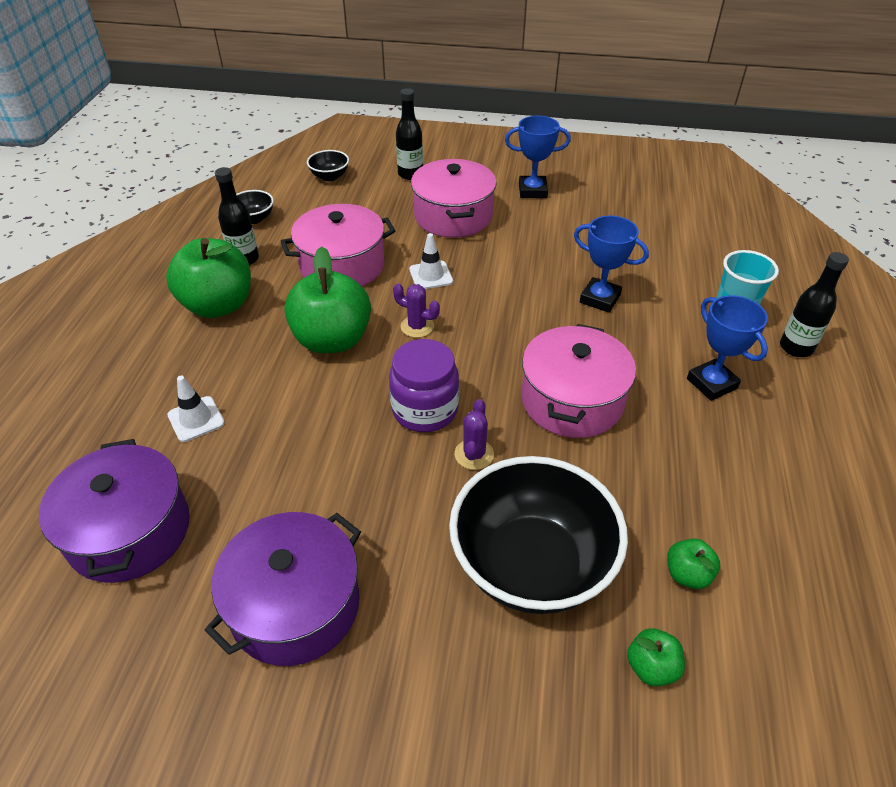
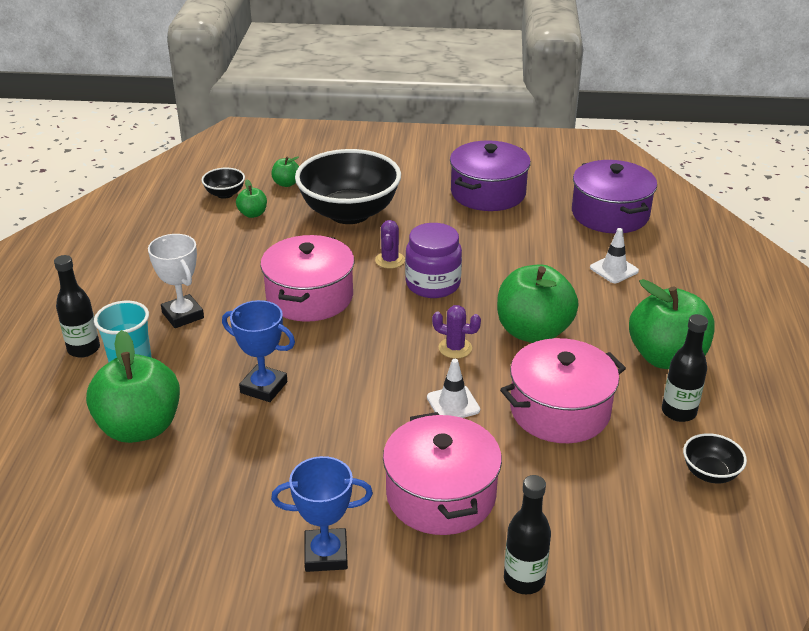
camera: 175 degrees right, 10 degrees down
black bowl [307,150,349,181] -> black bowl moved to [202,168,245,199]
blue trophy [687,295,768,401] -> white trophy [148,234,204,328]
none -> green apple [86,330,180,443]

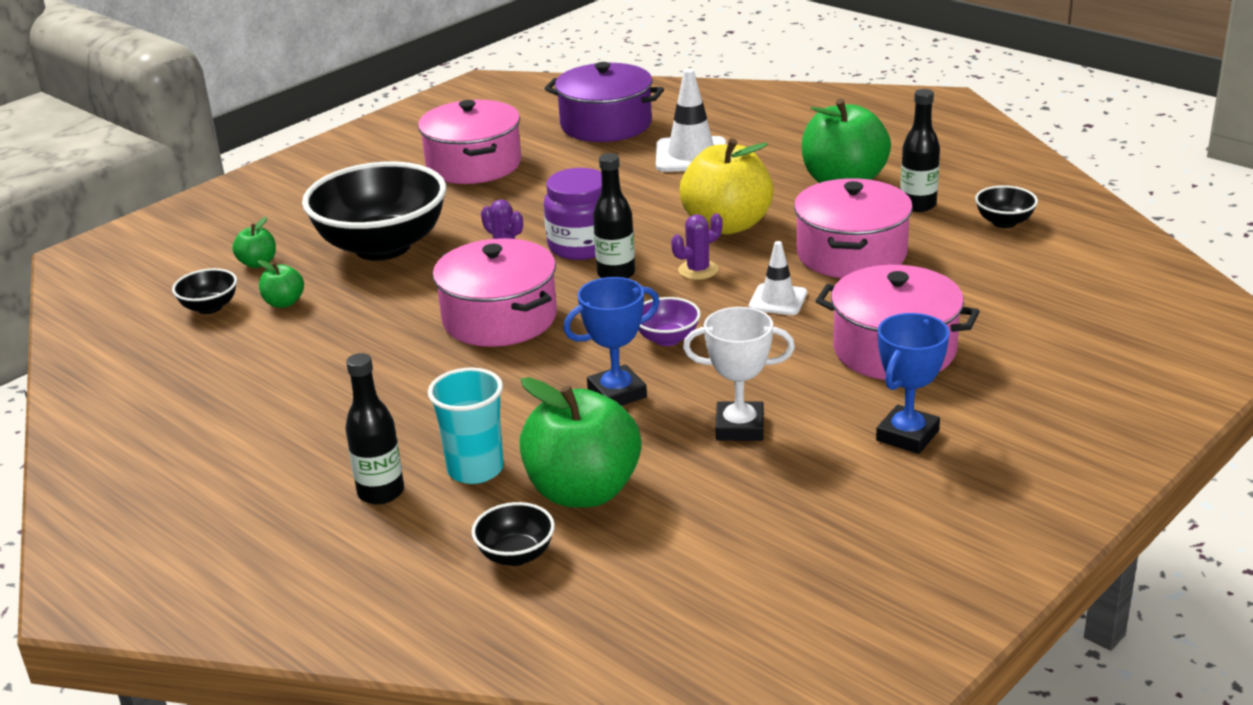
camera: 50 degrees left, 5 degrees down
white trophy [148,234,204,328] -> white trophy moved to [683,307,795,441]
purple pot [450,140,531,211] -> pink pot [418,100,521,184]
green apple [497,265,579,343] -> yellow apple [680,138,773,235]
black bottle [504,475,551,594] -> black bottle moved to [593,153,635,279]
white traffic cone [590,228,639,283] -> white traffic cone [656,69,726,172], size x1.65
none -> black bowl [471,502,555,566]
none -> purple bowl [639,297,701,346]

